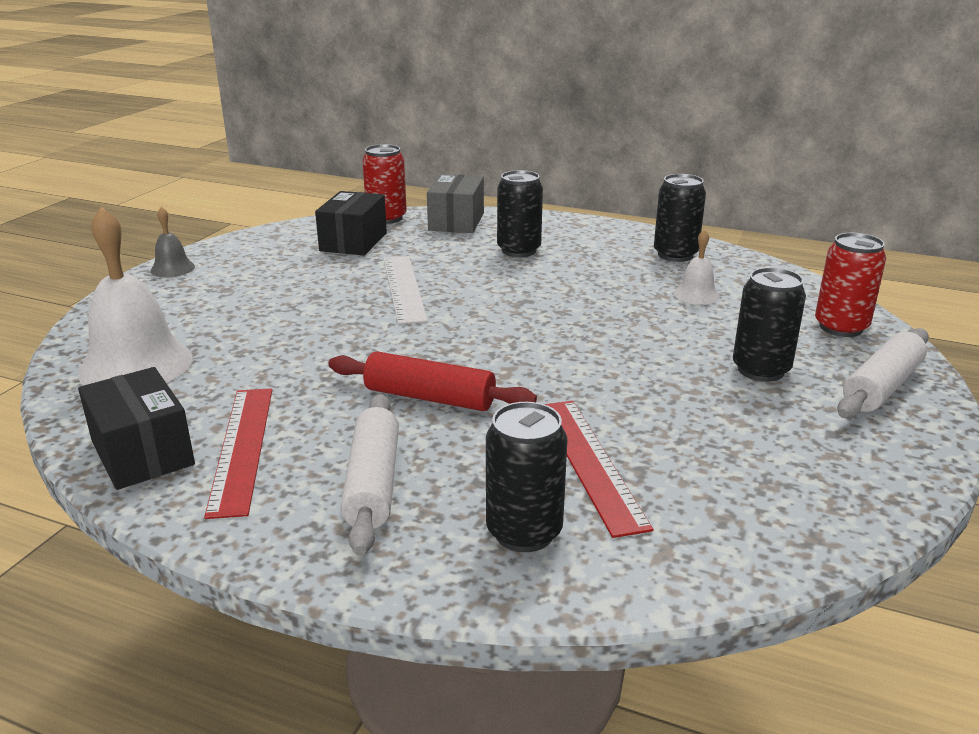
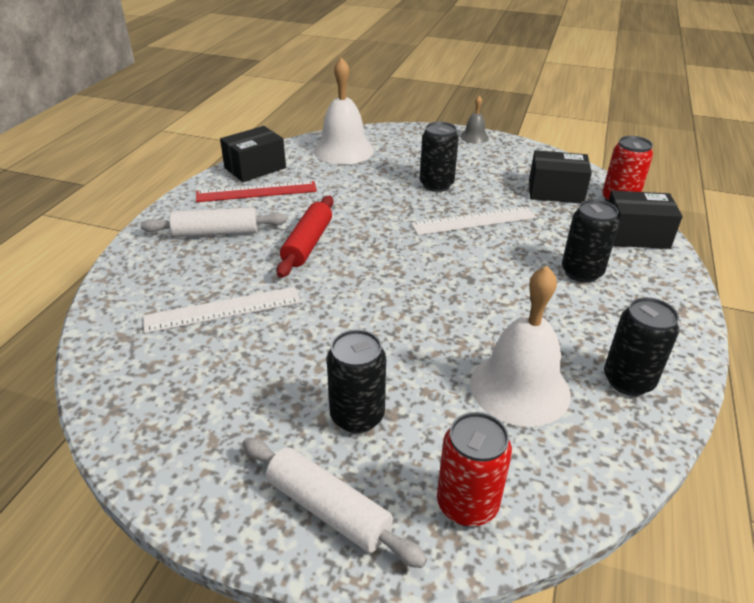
camera: 85 degrees right, 10 degrees up
grey box [427,174,484,233] -> black box [608,191,683,249]
black can [486,402,568,552] -> black can moved to [420,122,459,192]
red ruler [544,401,653,538] -> white ruler [143,287,301,333]
white bell [674,229,720,305] -> white bell [470,266,571,427], size x2.05

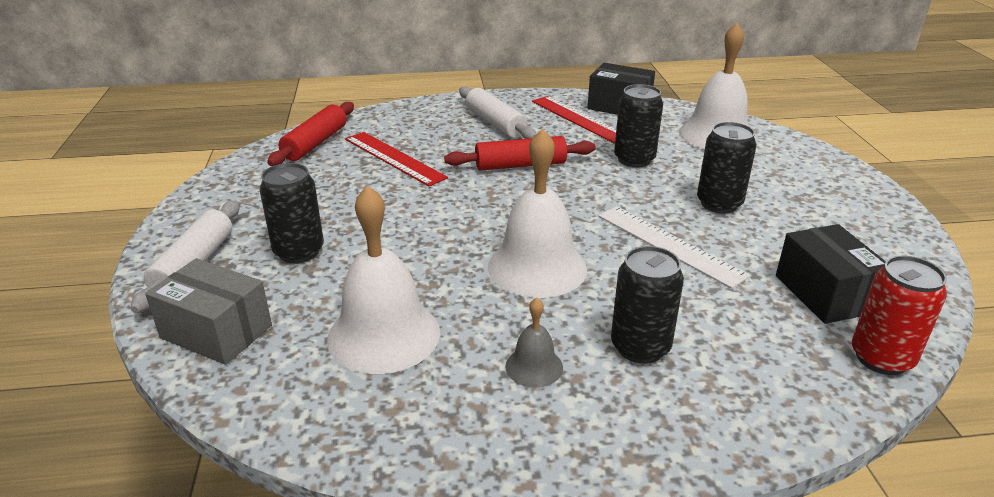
camera: 65 degrees right, 5 degrees down
white ruler [143,287,301,333] -> red ruler [345,132,448,187]
red can [437,412,512,527] -> grey box [145,258,272,365]
grey bell [461,96,489,144] -> grey bell moved to [505,298,563,388]
black can [604,297,679,396] -> black can moved to [614,84,663,167]
black box [608,191,683,249] -> none
none -> red rolling pin [267,102,354,166]
none -> white bell [488,128,587,298]

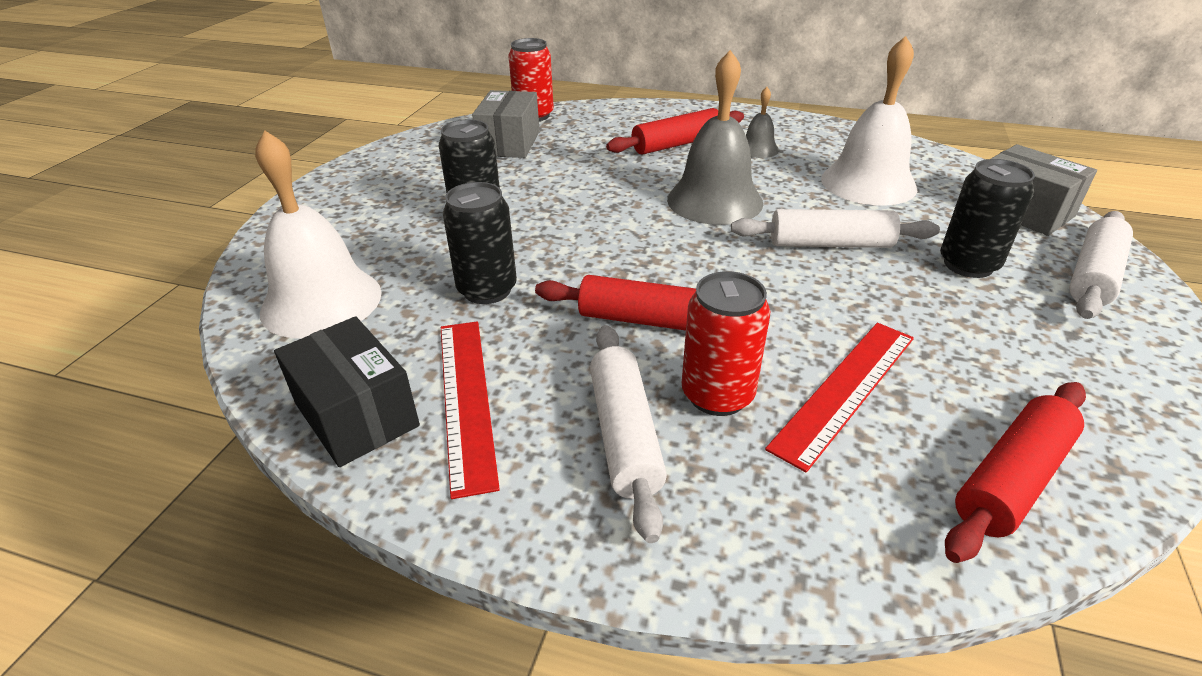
camera: 155 degrees left, 5 degrees up
red ruler [345,132,448,187] -> red ruler turned 60 degrees clockwise [765,323,914,473]
white bell [488,128,587,298] -> grey bell [667,50,763,225]
white ruler [598,206,750,289] -> none
black can [611,246,684,364] -> red rolling pin [606,108,744,154]
black box [776,224,886,324] -> grey box [472,90,540,158]
none -> red can [682,271,770,416]
none -> white rolling pin [731,209,940,248]

